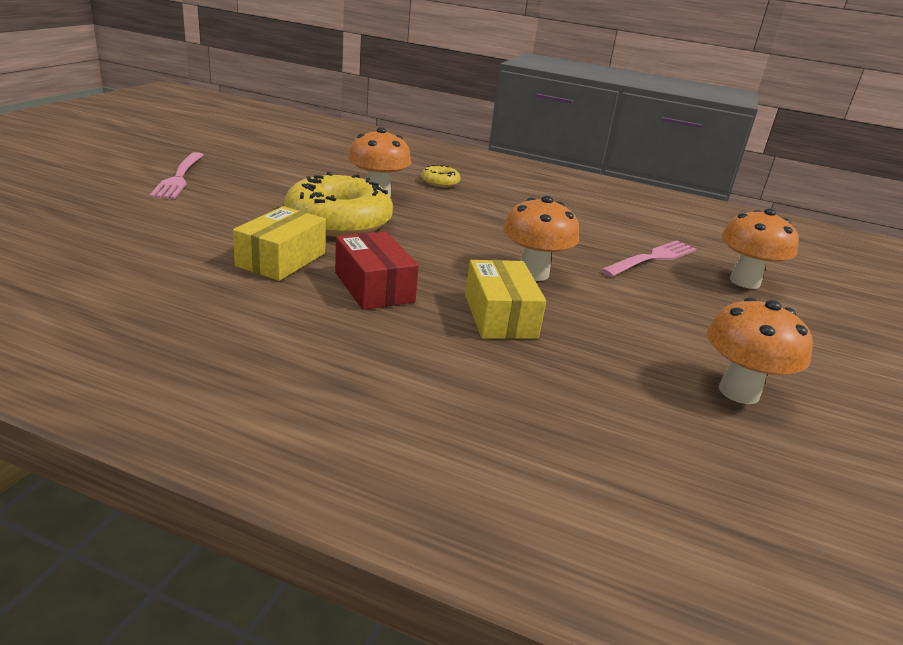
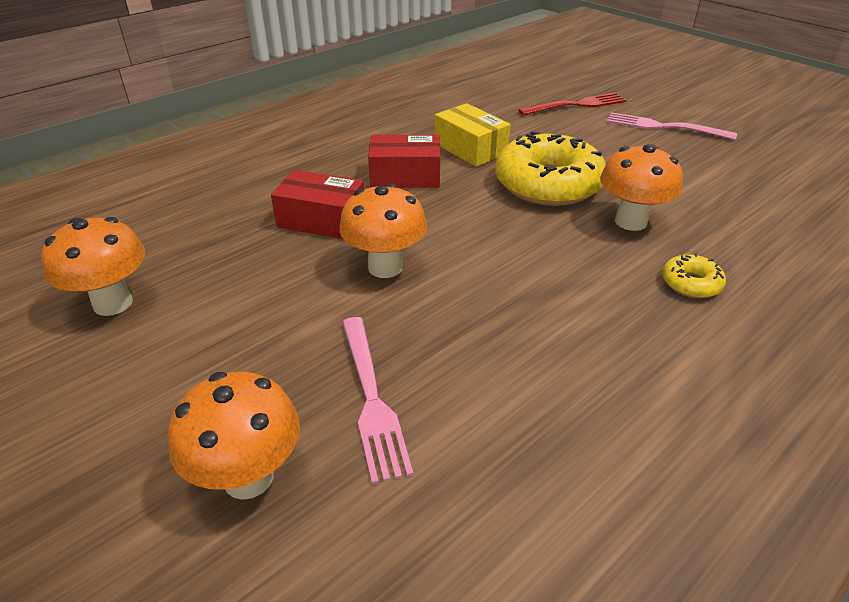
camera: 120 degrees right, 10 degrees up
yellow box [465,260,546,339] -> red box [271,170,364,239]
none -> red fork [518,93,627,116]

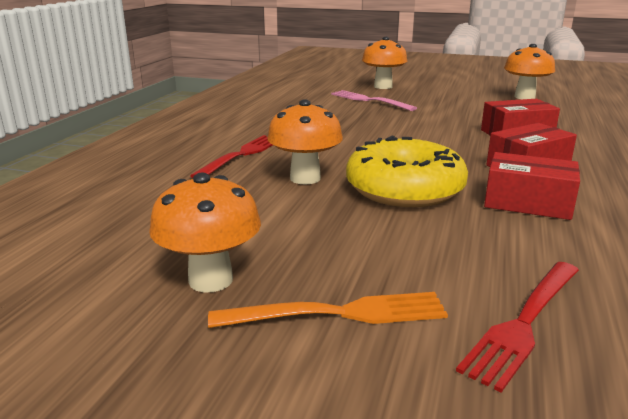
camera: 150 degrees right, 15 degrees down
orange mushroom [339,183,427,278] -> orange mushroom moved to [149,173,261,292]
yellow box [435,103,511,167] -> red box [484,152,580,220]
pink fork [607,112,737,140] -> orange fork [208,292,448,328]
yellow donut [662,253,726,298] -> red fork [190,135,273,178]

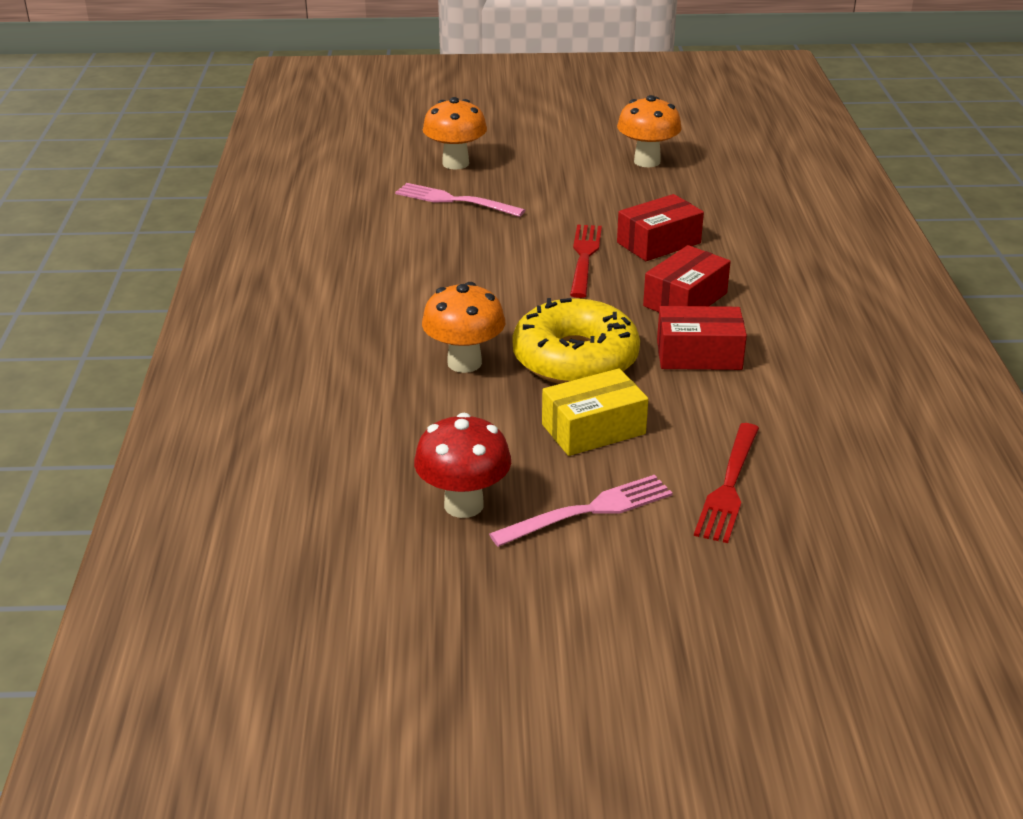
camera: 20 degrees left, 10 degrees up
orange mushroom [149,173,261,292] -> red mushroom [414,413,511,518]
red fork [190,135,273,178] -> red fork moved to [570,224,602,298]
orange fork [208,292,448,328] -> pink fork [489,475,673,547]
none -> yellow box [542,368,648,456]

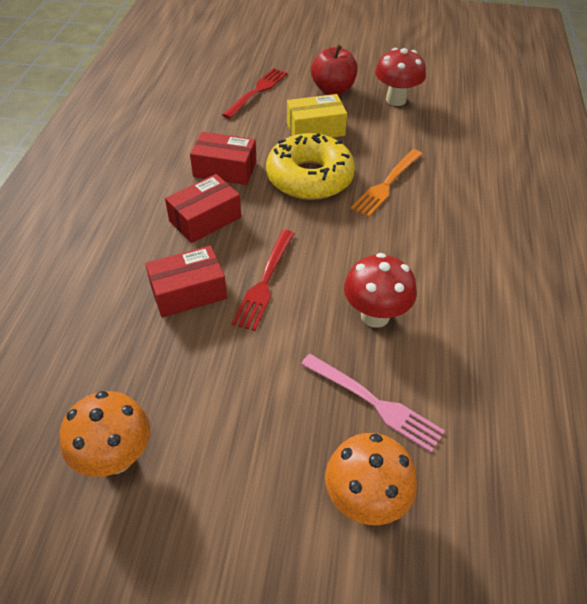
camera: 170 degrees left, 15 degrees up
orange mushroom [422,282,505,373] -> orange fork [351,149,422,217]
pink fork [489,475,673,547] -> red apple [311,45,358,95]
none -> red mushroom [344,253,417,328]

